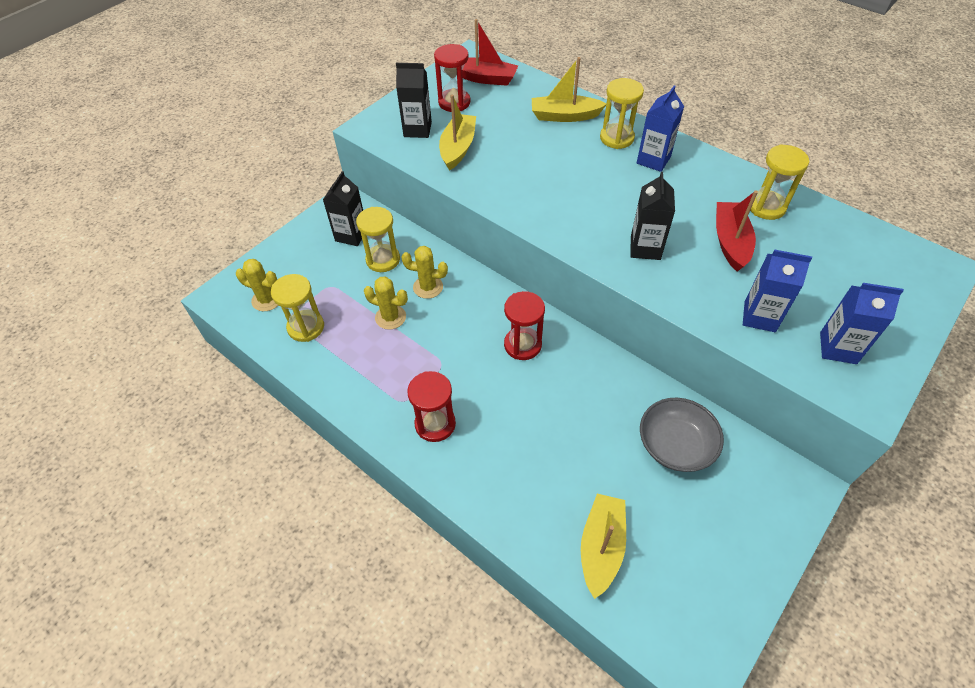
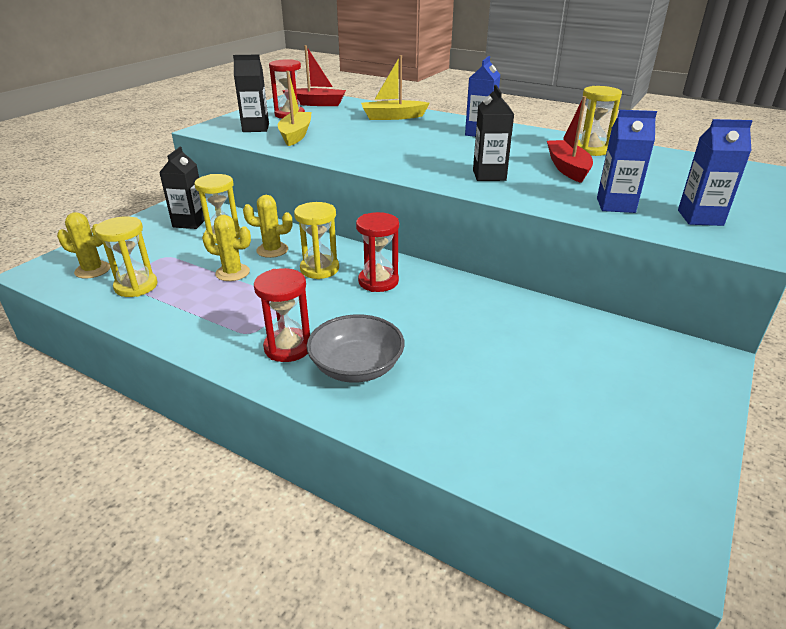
camera: 10 degrees left, 20 degrees down
yellow boat [581,494,626,599] -> none
yellow hourglass [600,78,644,149] -> yellow hourglass moved to [294,202,339,279]
grey bowl [640,398,724,472] -> grey bowl moved to [307,315,405,383]

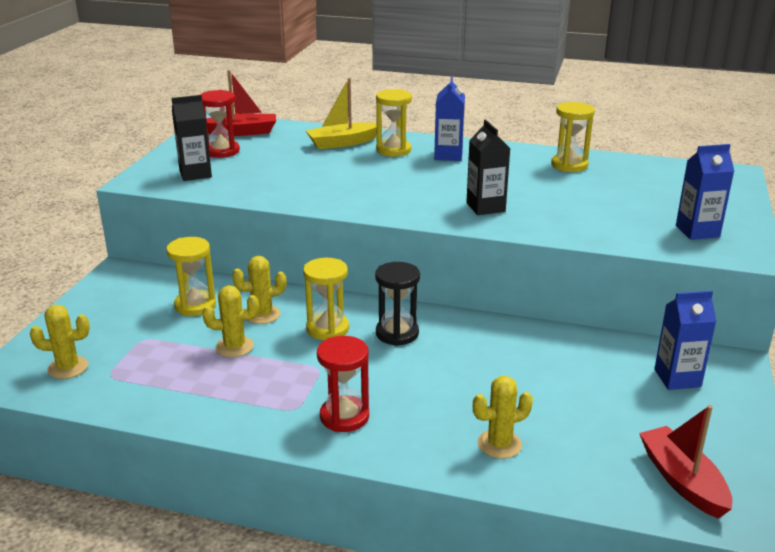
camera: 15 degrees left, 5 degrees down
yellow hourglass [95,216,157,297] -> yellow hourglass moved to [376,89,412,157]
black carton [159,147,205,229] -> none
yellow boat [278,71,311,146] -> none
grey bowl [307,315,405,383] -> none
red hourglass [356,212,399,292] -> black hourglass [375,262,420,346]
red boat [547,96,593,183] -> red boat moved to [639,405,732,519]
blue carton [597,110,657,213] -> blue carton moved to [654,291,716,390]
none -> yellow cactus [473,376,533,459]

